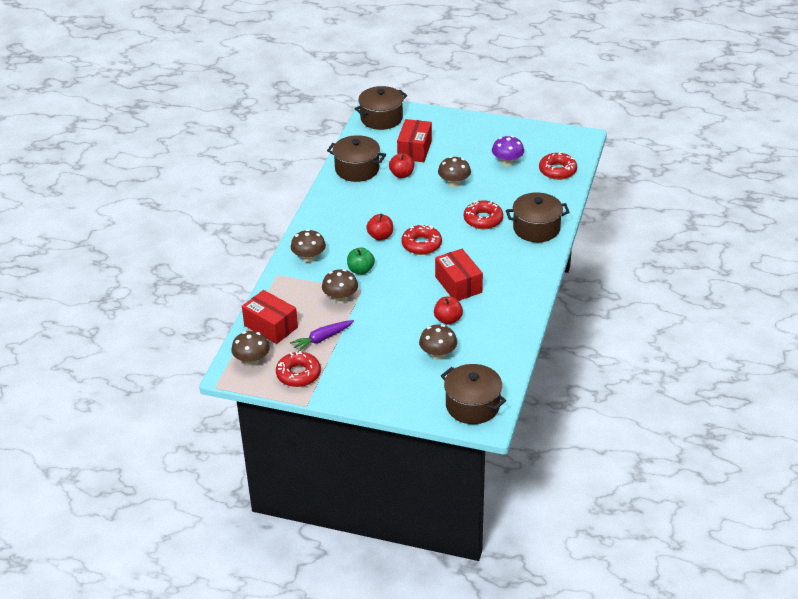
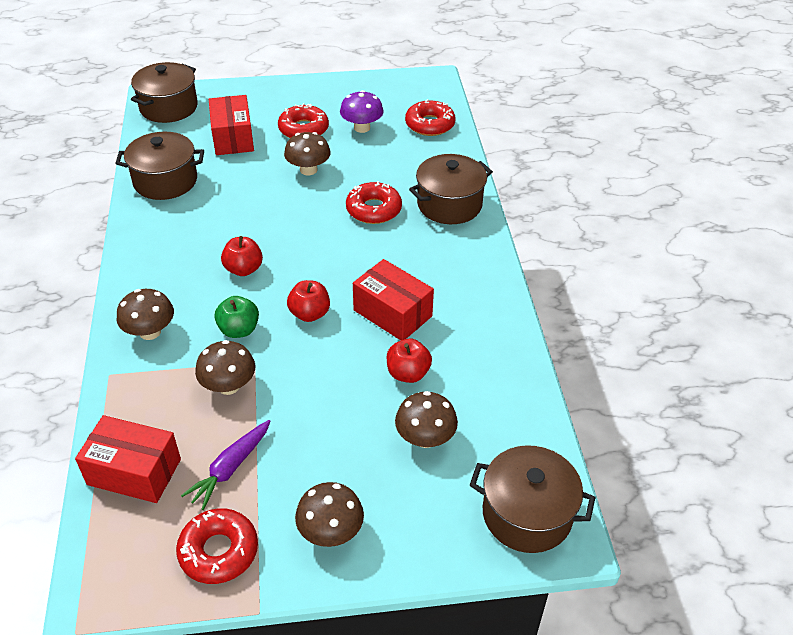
camera: 25 degrees left, 5 degrees up
brown mushroom [231,331,270,366] -> brown mushroom moved to [295,482,364,547]
red apple [389,153,414,178] -> red apple moved to [287,280,330,322]
red donut [401,224,442,255] -> red donut moved to [278,103,329,138]

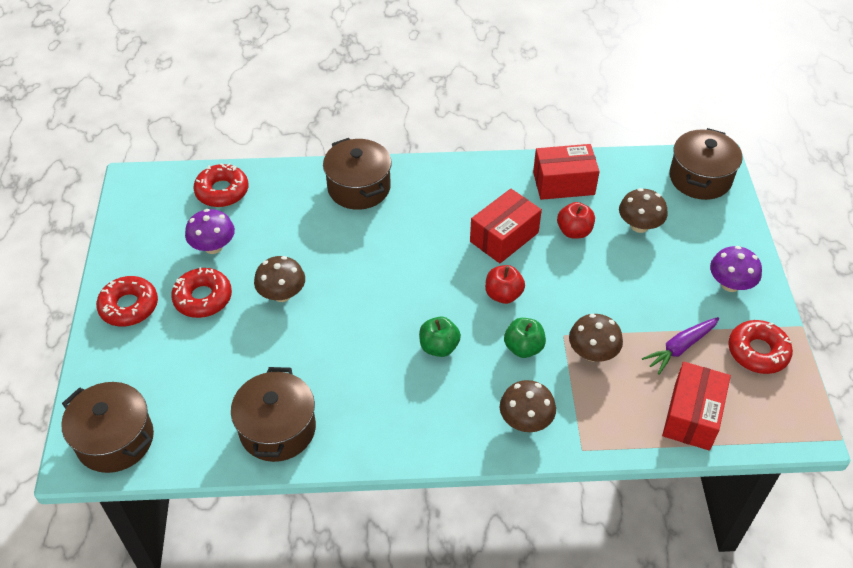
camera: 85 degrees left, 5 degrees up
purple carrot [181,420,271,510] -> purple carrot turned 105 degrees clockwise [642,317,719,375]
red box [209,95,254,155] -> red box moved to [533,144,600,200]
red apple [221,236,263,276] -> green apple [419,317,461,357]
brown mushroom [295,482,364,547] -> purple mushroom [710,246,762,292]
red donut [346,181,402,224] -> red donut moved to [96,276,158,326]

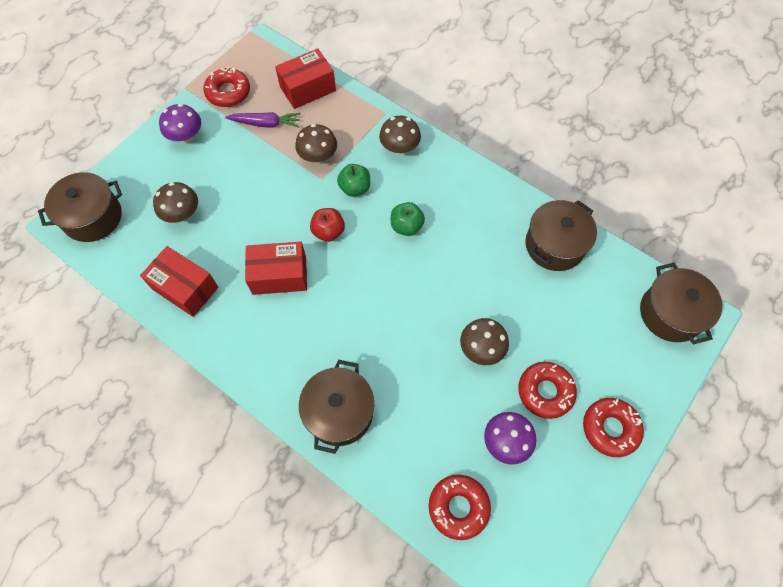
camera: 140 degrees left, 15 degrees up
red apple [557,202,595,238] -> none

